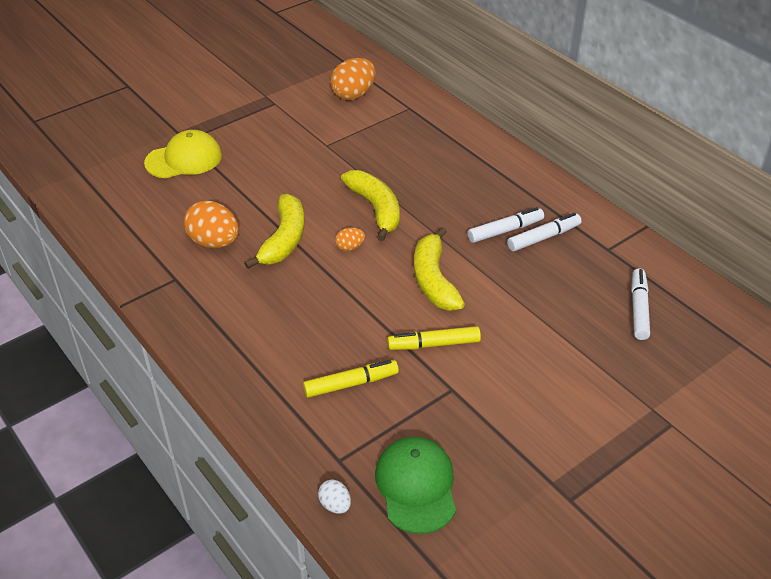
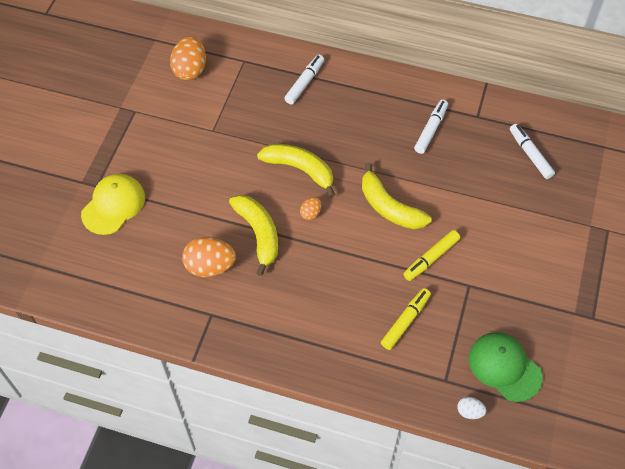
camera: 35 degrees left, 15 degrees up
white marker [468,207,544,243] -> white marker moved to [284,55,324,104]

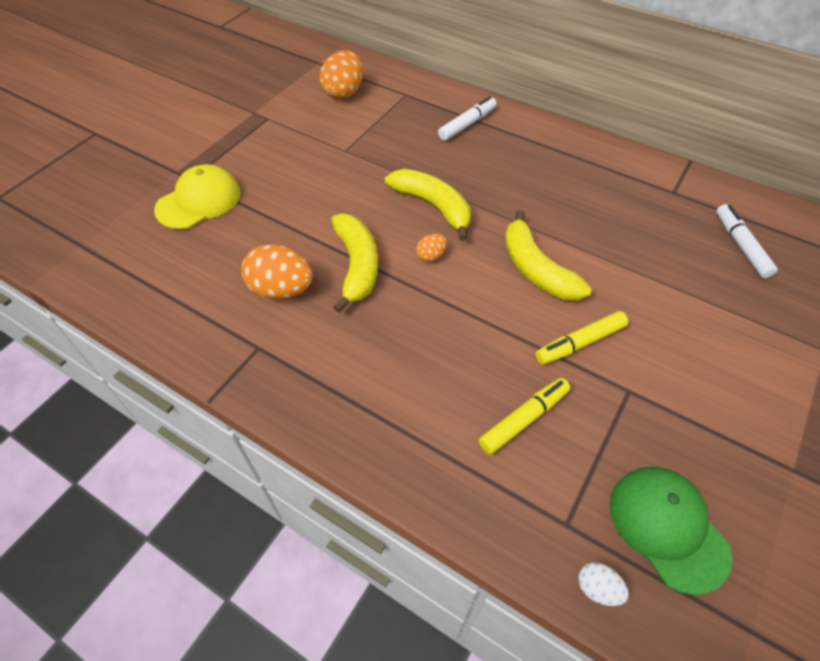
camera: 15 degrees right, 5 degrees down
white marker [414,100,448,154] -> none

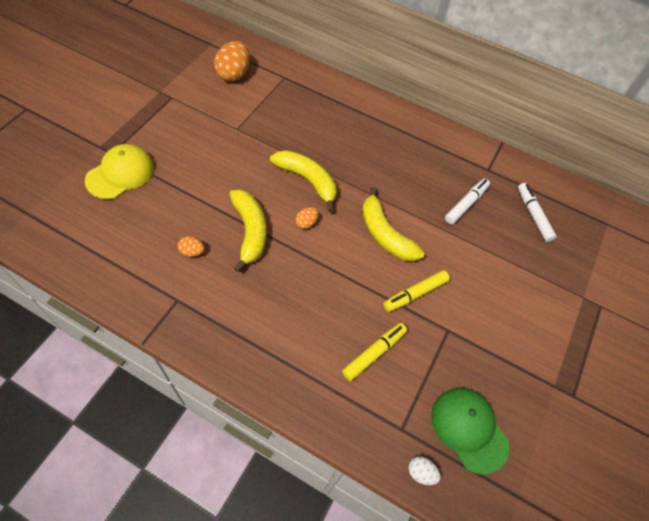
camera: 10 degrees left, 5 degrees up
orange egg [241,244,313,299] -> orange egg [178,236,205,257], size x0.50
white marker [438,96,497,141] -> white marker moved to [445,179,490,224]

